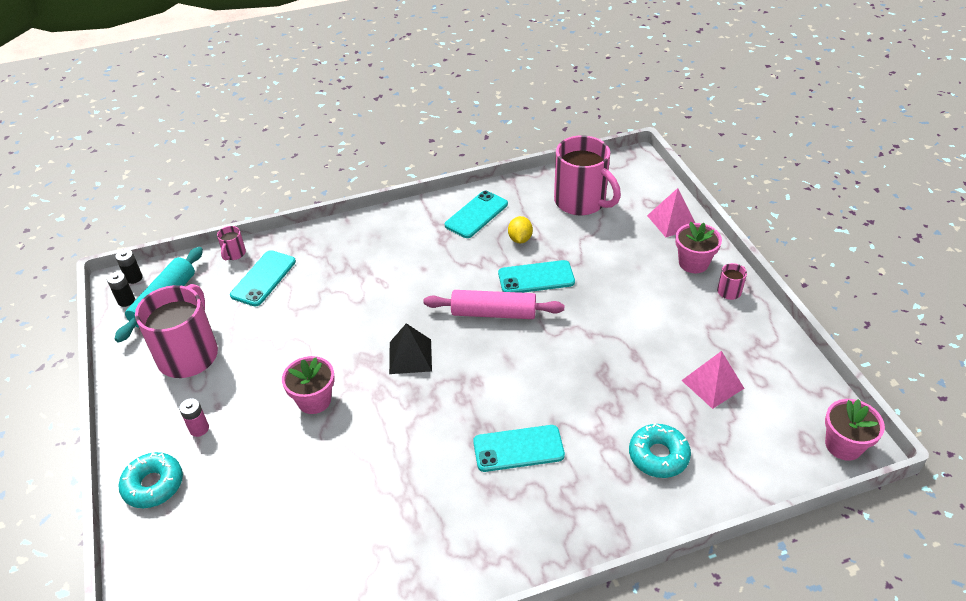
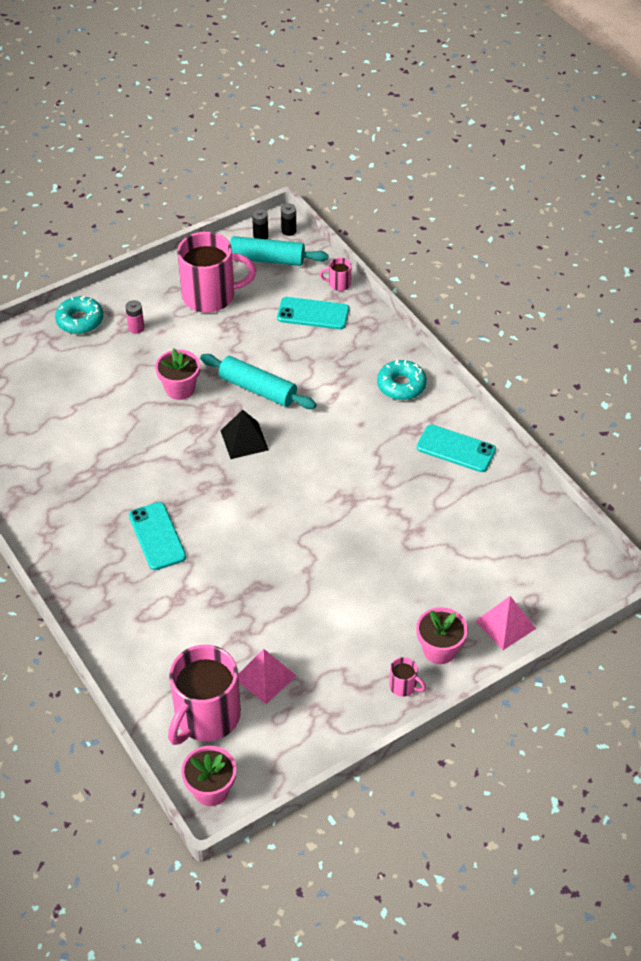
camera: 75 degrees right, 5 degrees up
pink rolling pin [423,290,564,319] -> none
turquoise phone [498,260,575,293] -> none
yellow lemon [508,216,533,243] -> none
pink mug [554,135,621,215] -> pink mug moved to [168,645,241,745]
turquoise donut [629,423,691,478] -> turquoise donut moved to [377,359,427,400]
none -> turquoise rolling pin [200,354,316,409]

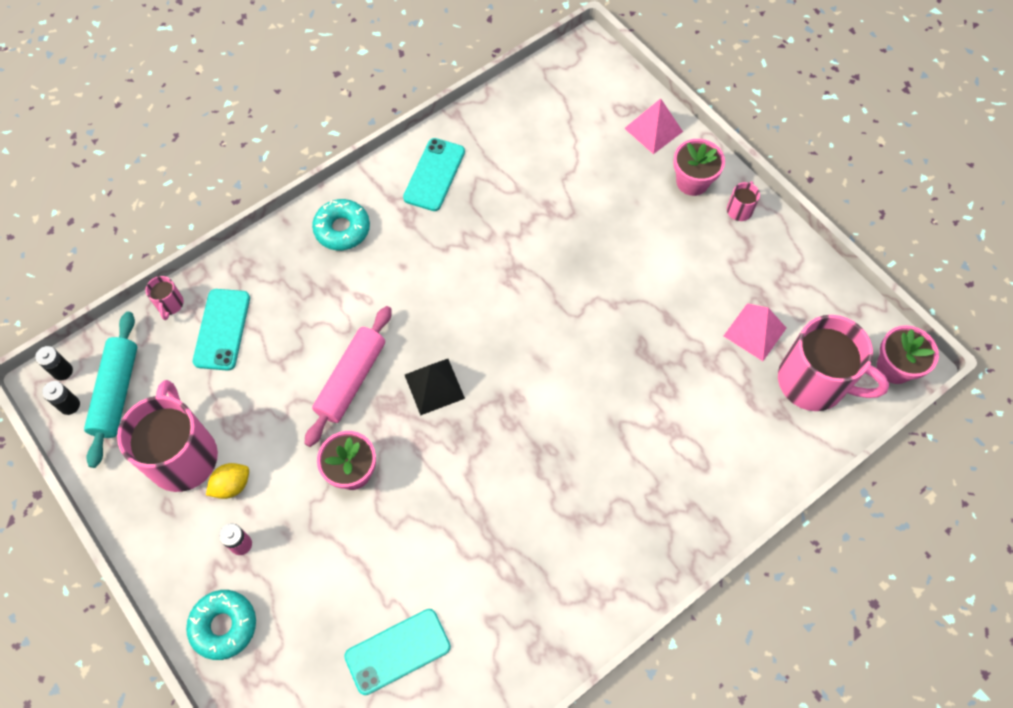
camera: 95 degrees left, 15 degrees up
turquoise phone [129,502,186,570] -> turquoise phone moved to [344,609,451,695]
turquoise rolling pin [200,354,316,409] -> pink rolling pin [304,306,392,447]
none -> yellow lemon [206,463,249,499]

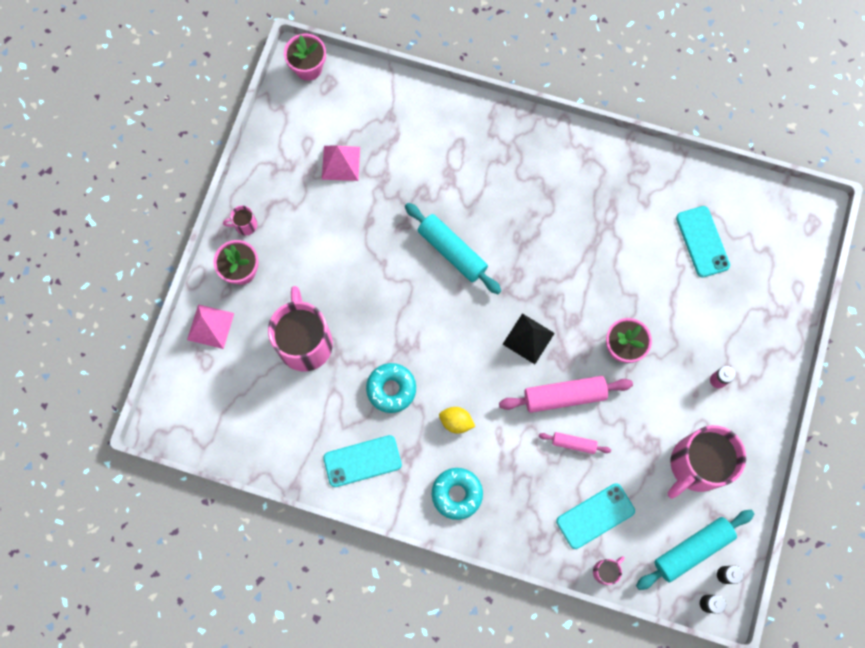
camera: 125 degrees left, 10 degrees up
turquoise donut [186,590,256,660] -> turquoise donut moved to [366,363,416,413]
yellow lemon [206,463,249,499] -> yellow lemon moved to [439,407,475,434]
turquoise phone [344,609,451,695] -> turquoise phone turned 45 degrees clockwise [676,206,730,278]
pink mug [778,315,889,411] -> pink mug moved to [268,286,333,372]
none -> turquoise rolling pin [405,203,502,294]
none -> pink rolling pin [539,432,611,454]

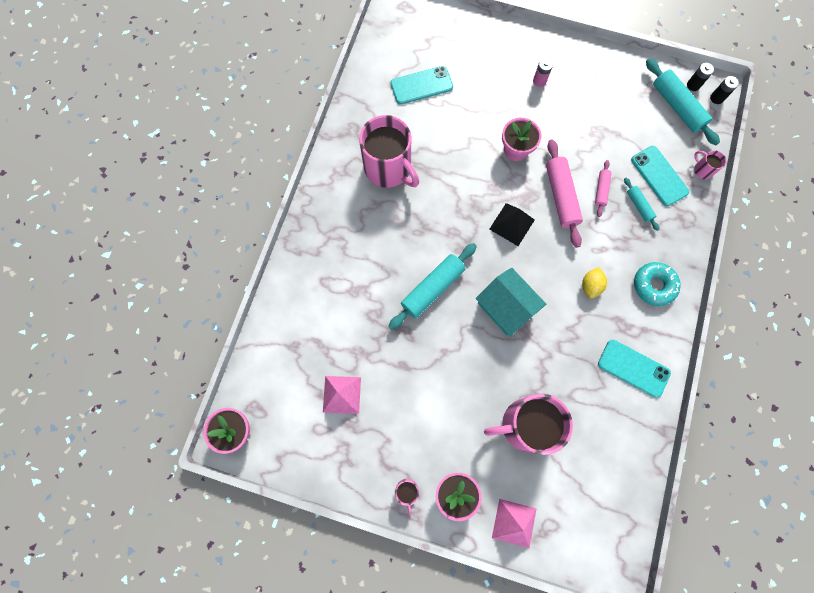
camera: 90 degrees left, 0 degrees up
turquoise phone [323,435,402,487] -> turquoise phone turned 45 degrees counterclockwise [598,340,671,398]
turquoise donut [366,363,416,413] -> none
pink mug [667,425,746,499] -> pink mug moved to [359,115,419,188]
none -> turquoise house [476,267,546,336]
none -> turquoise rolling pin [624,178,659,231]

